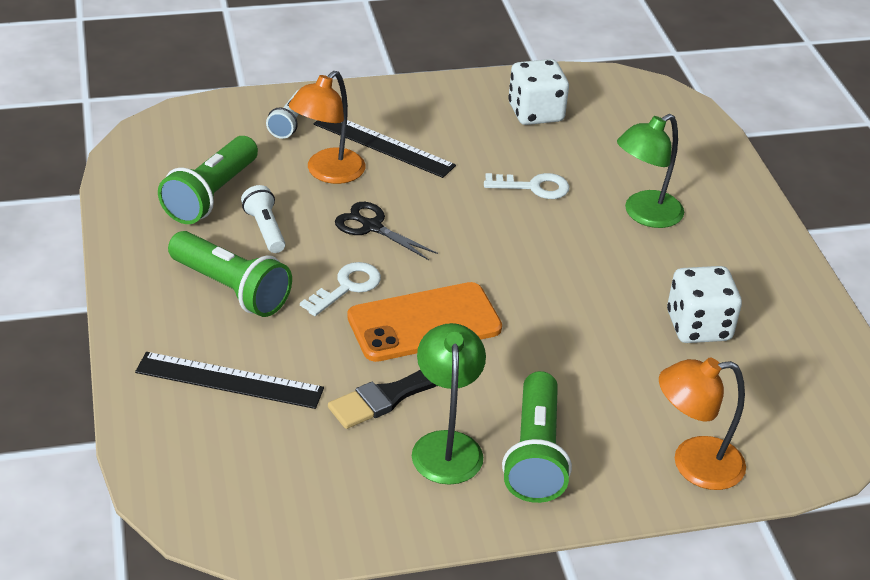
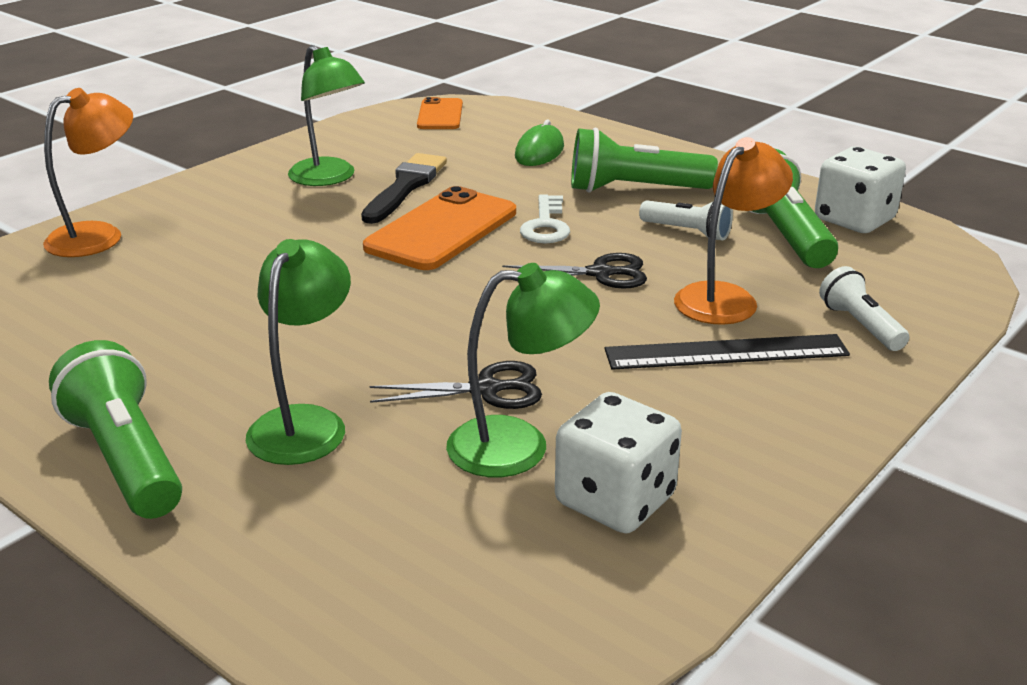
camera: 145 degrees right, 10 degrees down
black ruler [135,352,324,409] -> green mouse [515,120,564,166]
orange lamp [288,71,365,184] -> orange lamp turned 45 degrees clockwise [674,137,793,325]
white key [484,173,570,199] -> black scissors [370,361,542,409]
green flashlight [502,371,572,503] -> green flashlight moved to [49,340,182,519]
white dice [667,266,742,343] -> white dice moved to [815,147,906,233]
none -> orange phone [417,97,463,129]
none -> green lamp [446,263,600,477]

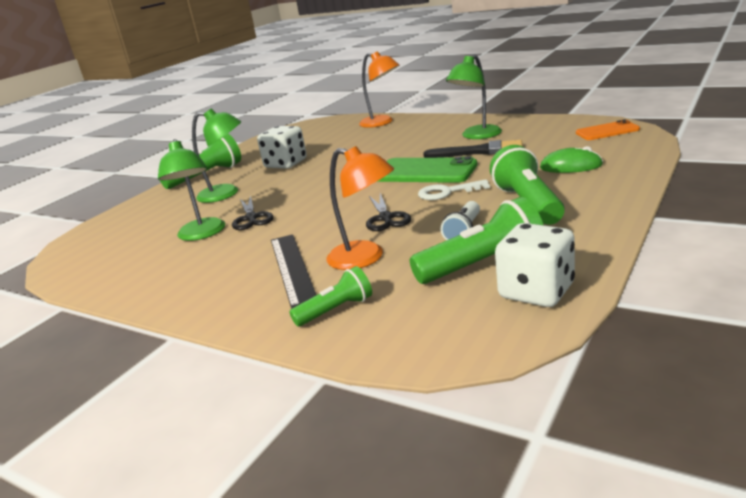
camera: 85 degrees right, 5 degrees down
orange phone [363,186,516,270] -> green phone [377,156,477,183]
white dice [555,392,682,533] -> white dice moved to [257,126,307,169]
white flashlight [819,266,909,351] -> green flashlight [289,266,372,327]

